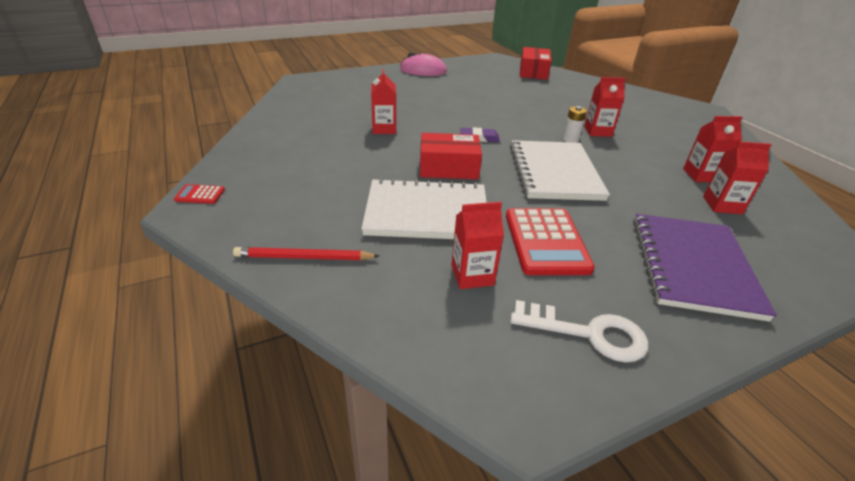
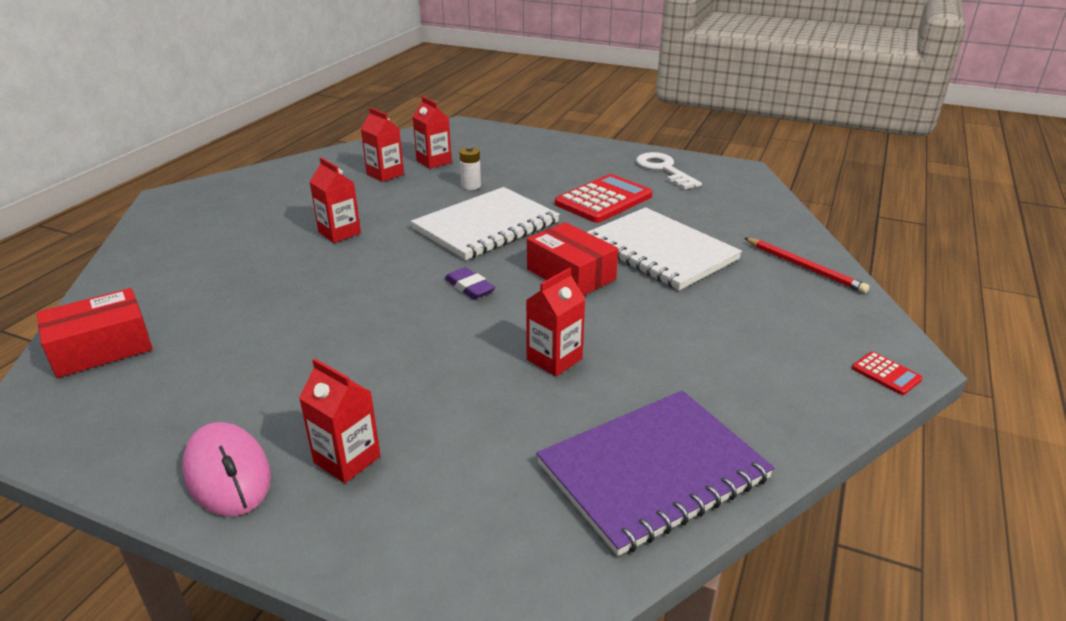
camera: 130 degrees left, 5 degrees down
red carton [452,202,504,289] -> red carton moved to [299,359,381,483]
white battery [562,106,587,143] -> white battery moved to [459,146,481,190]
purple notebook [633,214,777,322] -> purple notebook moved to [536,390,774,556]

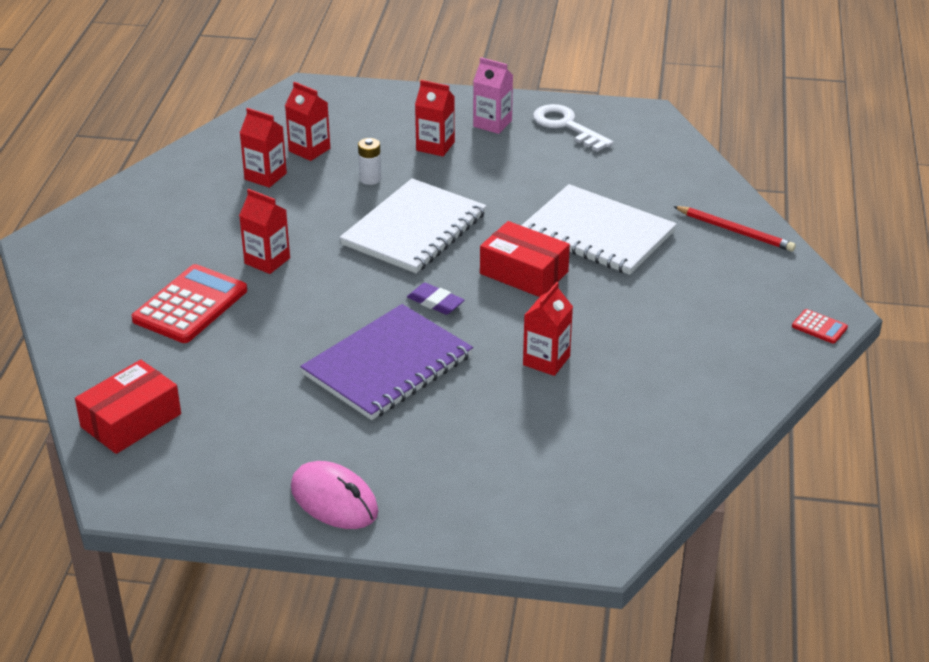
camera: 15 degrees left, 5 degrees up
red carton [299,359,381,483] -> red carton moved to [415,80,455,156]
purple notebook [536,390,774,556] -> purple notebook moved to [300,304,473,420]
red calculator [555,174,652,223] -> red calculator moved to [132,264,247,343]
none -> pink carton [473,57,513,134]

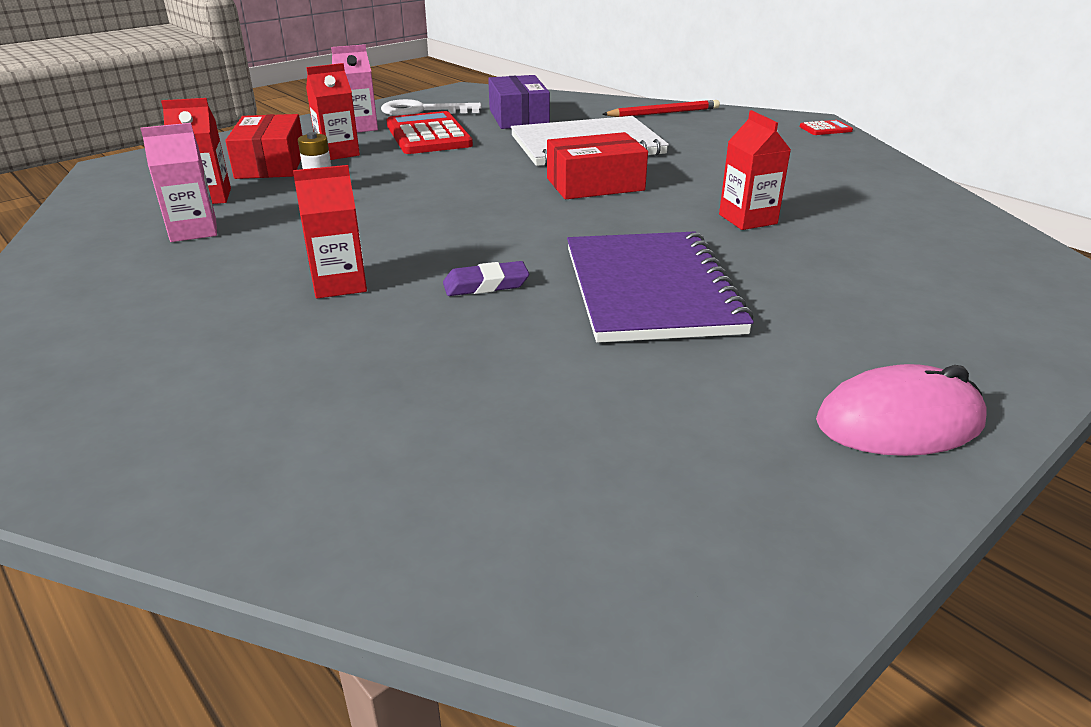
camera: 50 degrees left, 5 degrees down
red box [75,360,181,454] -> red box moved to [225,114,303,179]
red calculator [132,264,247,343] -> red calculator moved to [387,111,473,154]
red carton [240,108,287,188] -> pink carton [140,123,217,242]
white notebook [340,178,487,273] -> none
purple eraser [407,283,464,315] -> purple eraser moved to [443,261,529,296]
none -> purple box [488,75,550,129]

